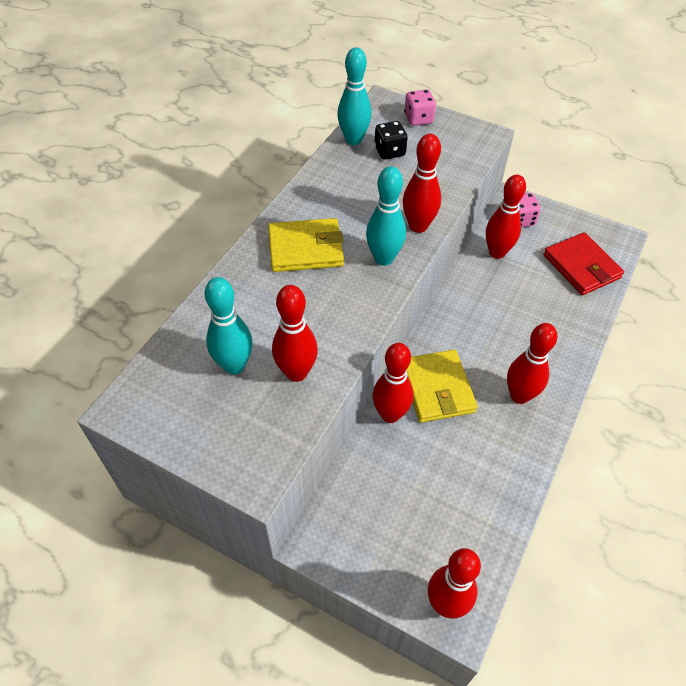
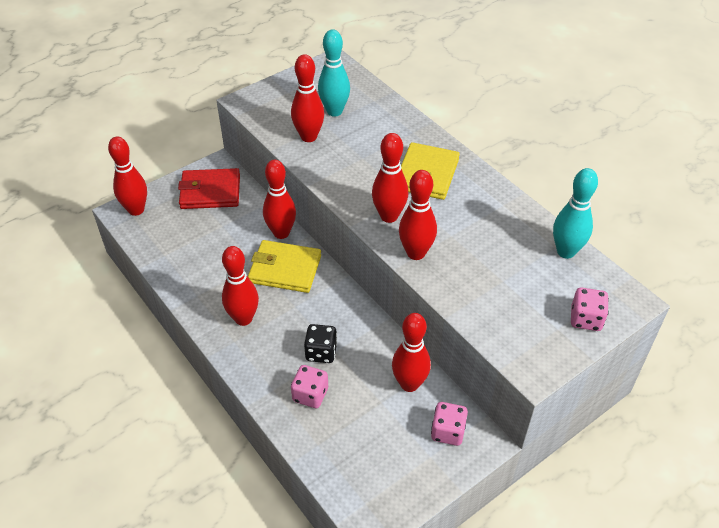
camera: 115 degrees right, 5 degrees down
turquoise bowling pin [366,166,406,266] -> red bowling pin [372,133,408,223]
black dice [374,121,408,160] -> black dice moved to [304,324,337,363]
red wallet [544,232,624,295] -> red wallet moved to [178,168,240,209]
none -> pink dice [291,365,328,408]

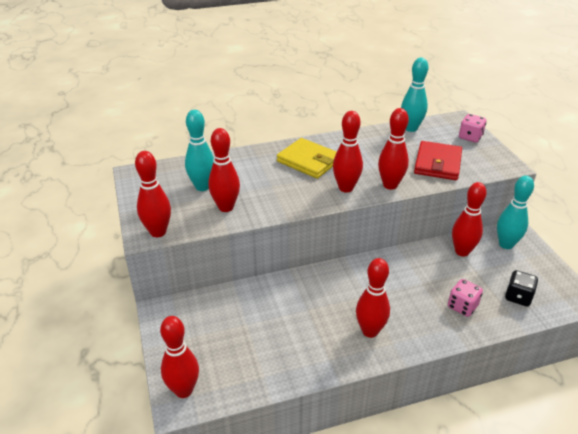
camera: 70 degrees left, 10 degrees down
red wallet [178,168,240,209] -> red wallet moved to [414,141,462,180]
yellow wallet [248,240,321,293] -> none
red bowling pin [263,160,296,239] -> red bowling pin moved to [135,151,171,237]
black dice [304,324,337,363] -> black dice moved to [505,270,538,306]
pink dice [431,402,468,446] -> turquoise bowling pin [497,176,534,249]

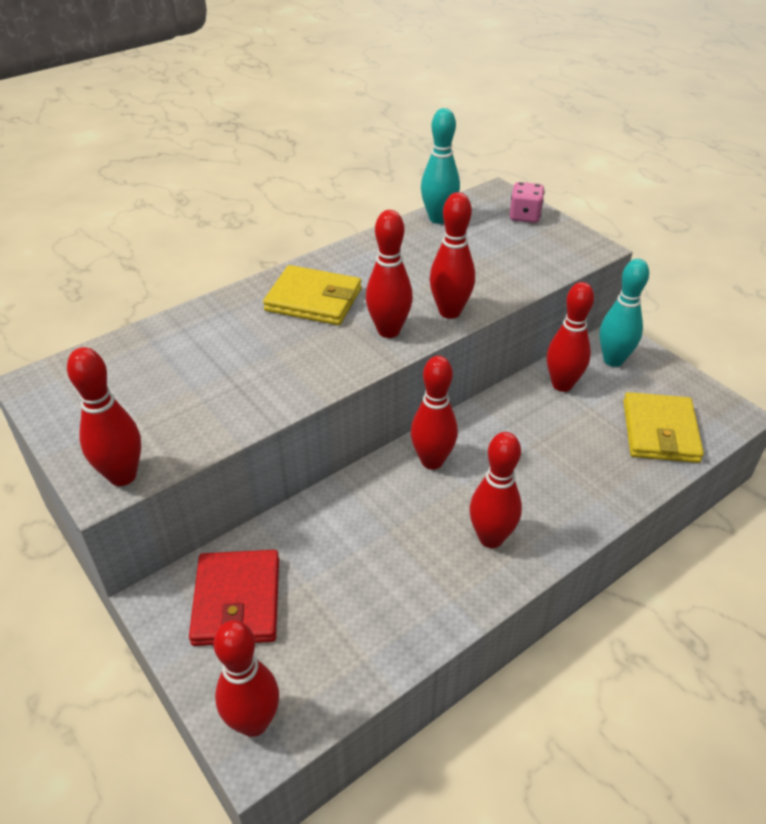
camera: 20 degrees left, 5 degrees up
turquoise bowling pin [185,110,214,191] -> none
red bowling pin [208,128,240,212] -> red bowling pin moved to [411,356,458,470]
red wallet [414,141,462,180] -> red wallet moved to [189,550,279,646]
pink dice [448,279,483,317] -> none
black dice [505,270,538,306] -> yellow wallet [623,392,704,463]

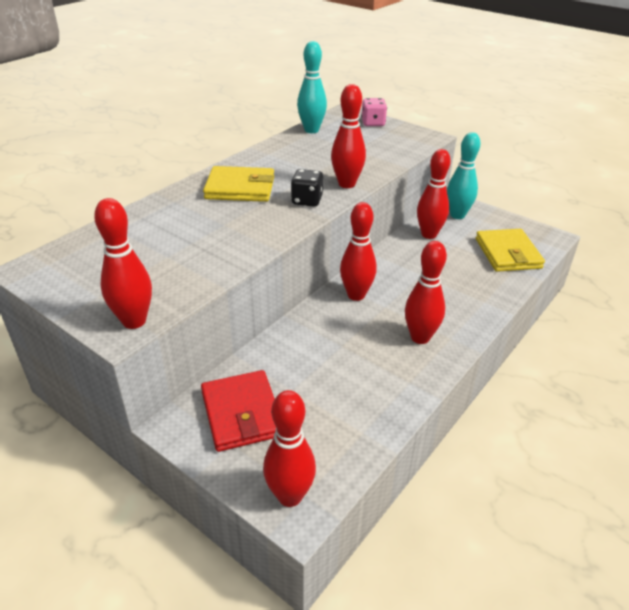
camera: 15 degrees left, 5 degrees down
red bowling pin [366,210,413,338] -> black dice [291,169,323,207]

